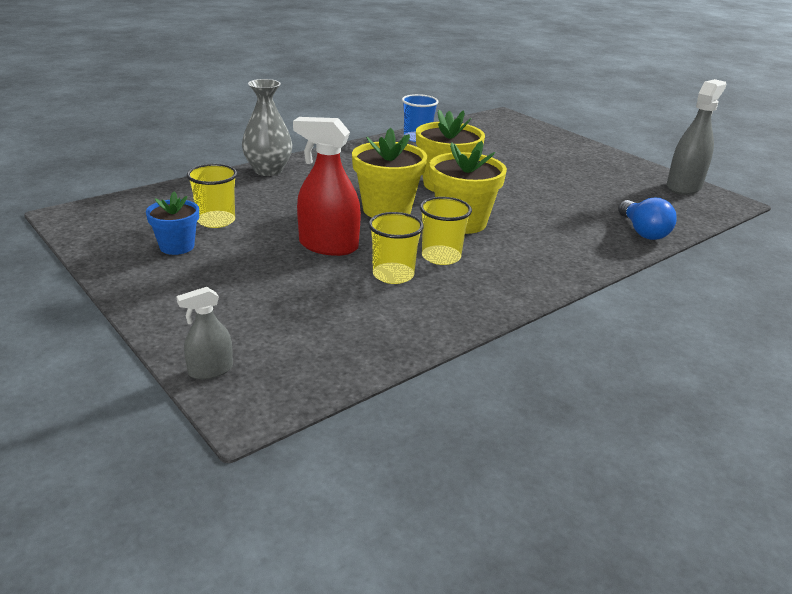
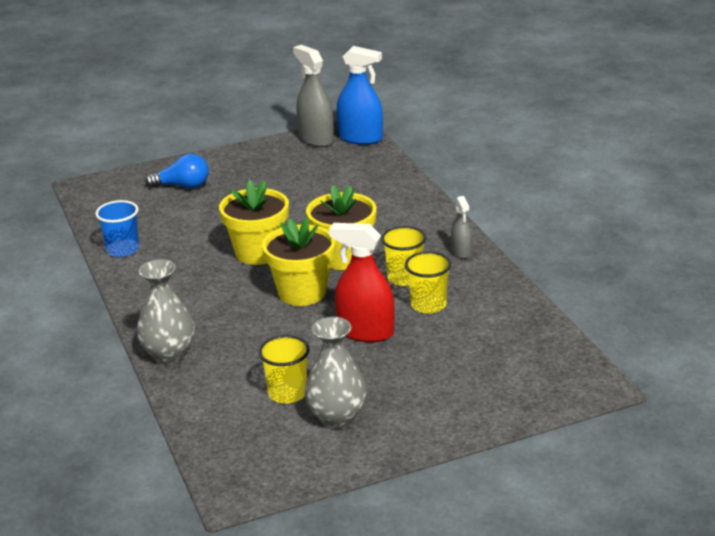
camera: 70 degrees left, 0 degrees up
blue flower pot [146,192,199,255] -> grey vase [304,317,367,429]
grey spray bottle [176,287,233,379] -> grey spray bottle moved to [451,196,472,259]
red spray bottle [293,117,361,256] -> red spray bottle turned 75 degrees clockwise [329,223,395,342]
blue light bulb [618,198,677,240] -> blue light bulb moved to [145,154,209,188]
none -> blue spray bottle [337,46,383,145]

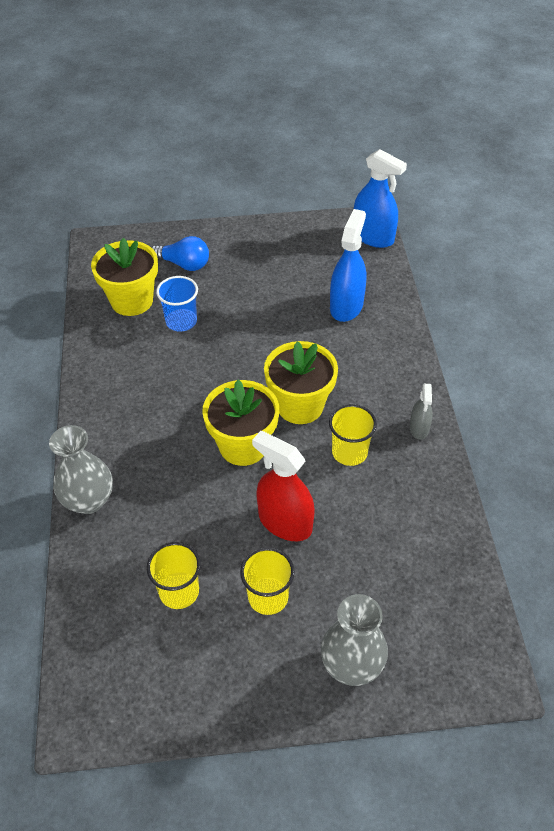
camera: 15 degrees right, 20 degrees up
blue cup [95,200,139,257] -> blue cup moved to [156,276,198,332]
yellow flower pot [219,180,289,265] -> yellow flower pot moved to [91,238,158,316]
grey spray bottle [293,45,334,147] -> none
grey vase [304,317,367,429] -> grey vase moved to [321,594,388,686]
yellow cup [405,251,451,314] -> yellow cup moved to [240,547,295,615]
none -> blue spray bottle [330,209,366,322]

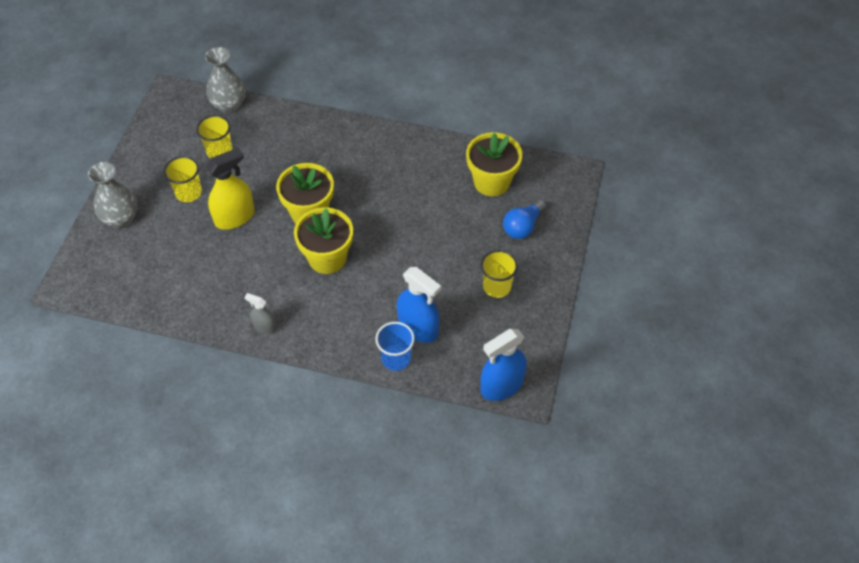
camera: 110 degrees right, 5 degrees up
grey vase [49,425,113,514] -> grey vase moved to [205,47,246,114]
blue cup [156,276,198,332] -> blue cup moved to [375,322,415,371]
red spray bottle [252,431,315,541] -> yellow spray bottle [206,148,255,229]
yellow cup [329,404,377,466] -> yellow cup moved to [480,250,518,298]

